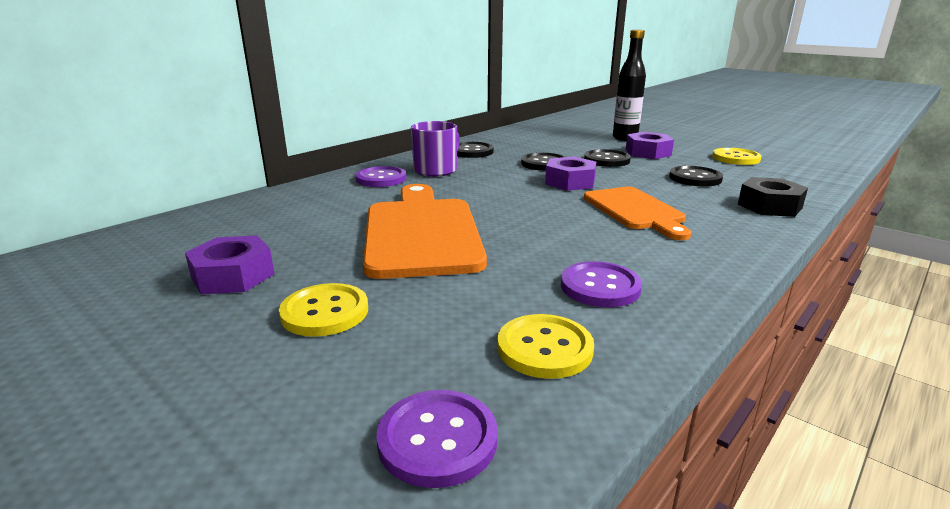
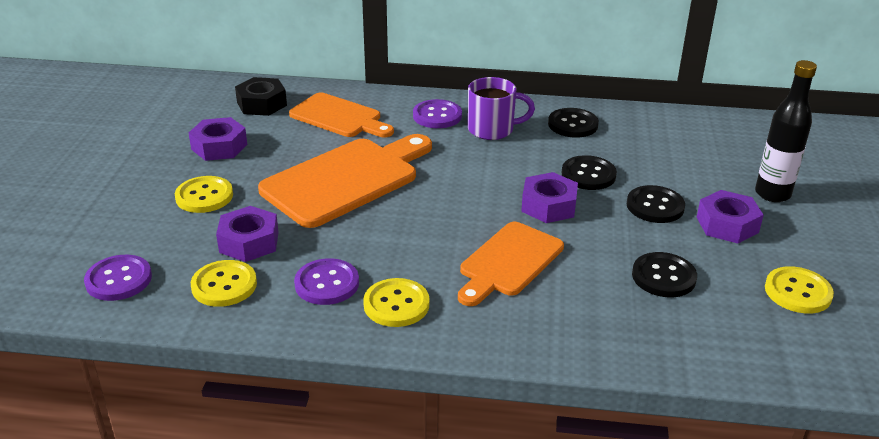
camera: 55 degrees right, 10 degrees up
black nut [738,177,808,217] -> black nut moved to [235,77,287,116]
none -> purple nut [216,206,279,262]
none -> orange cutting board [289,93,394,137]
none -> yellow button [363,278,430,327]

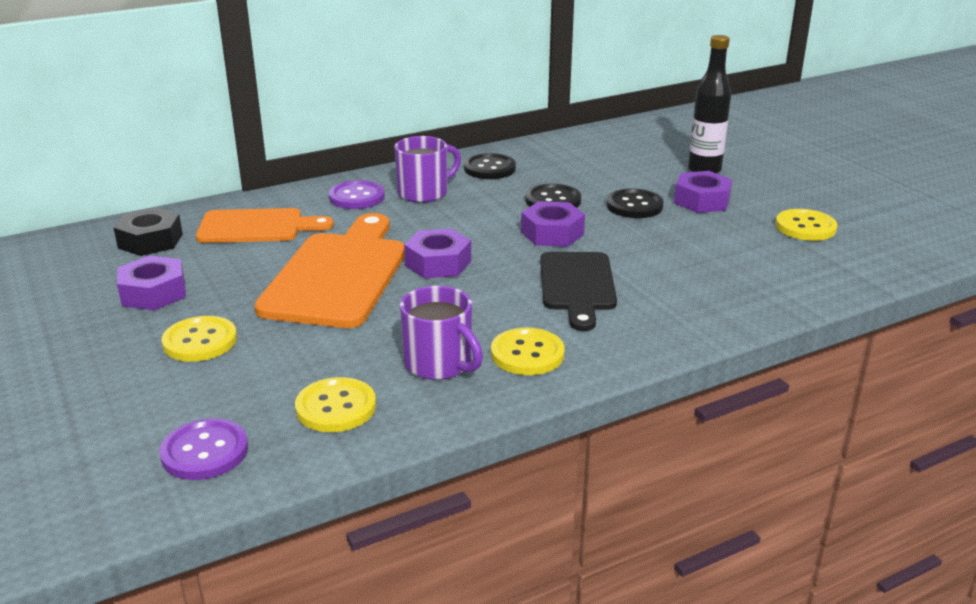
camera: 35 degrees left, 5 degrees down
purple nut [216,206,279,262] -> purple nut moved to [404,229,471,278]
purple button [294,258,359,305] -> purple mug [400,286,483,380]
orange cutting board [458,222,564,306] -> black cutting board [540,252,617,331]
black button [632,252,697,297] -> none

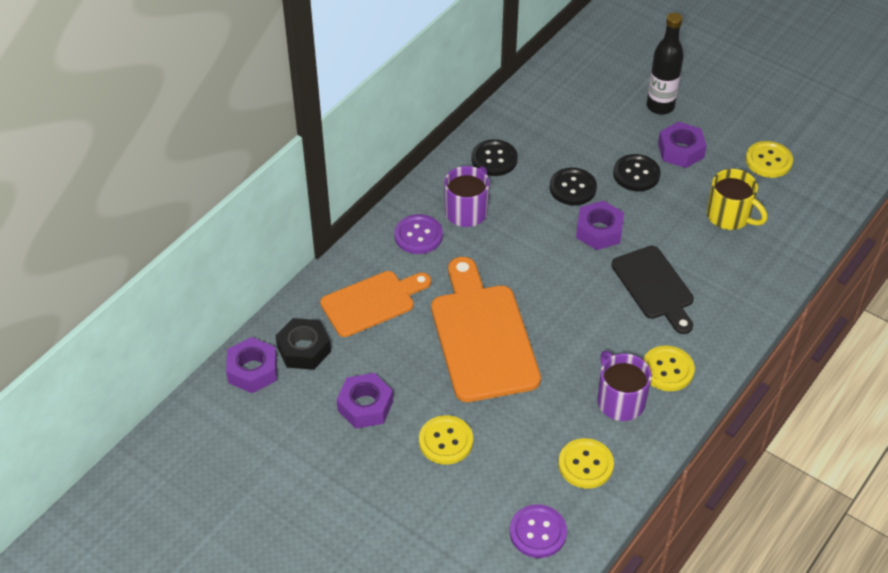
camera: 25 degrees left, 20 degrees up
purple mug [400,286,483,380] -> purple mug turned 135 degrees counterclockwise [597,351,652,421]
purple nut [404,229,471,278] -> purple nut moved to [226,337,277,393]
none -> yellow mug [707,169,767,230]

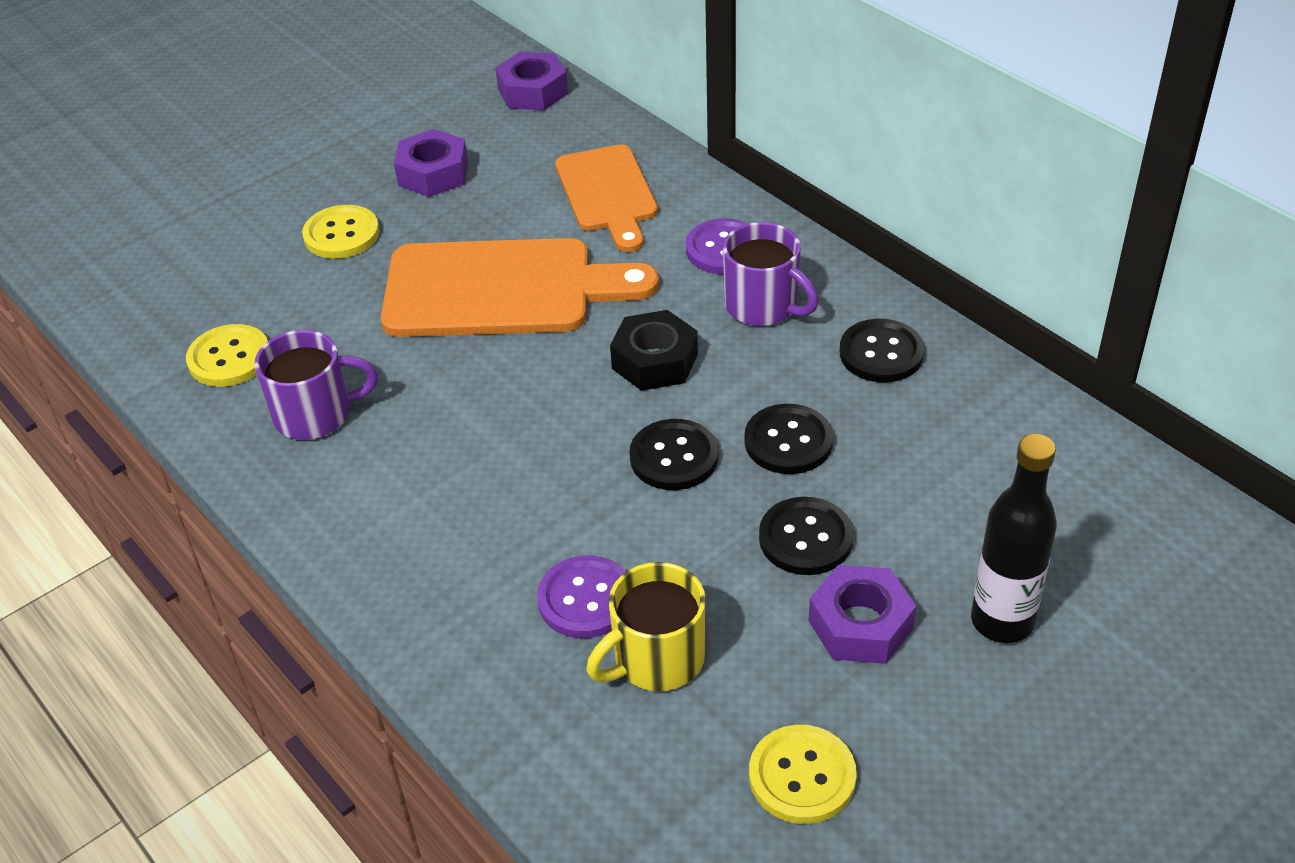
camera: 105 degrees right, 5 degrees down
black nut [276,318,331,370] -> black nut moved to [610,310,698,391]
purple button [510,504,567,558] -> purple button moved to [537,555,626,638]
purple nut [576,201,624,250] -> black button [629,419,718,490]
black cutting board [611,246,694,334] -> none
yellow button [643,346,695,391] -> none

